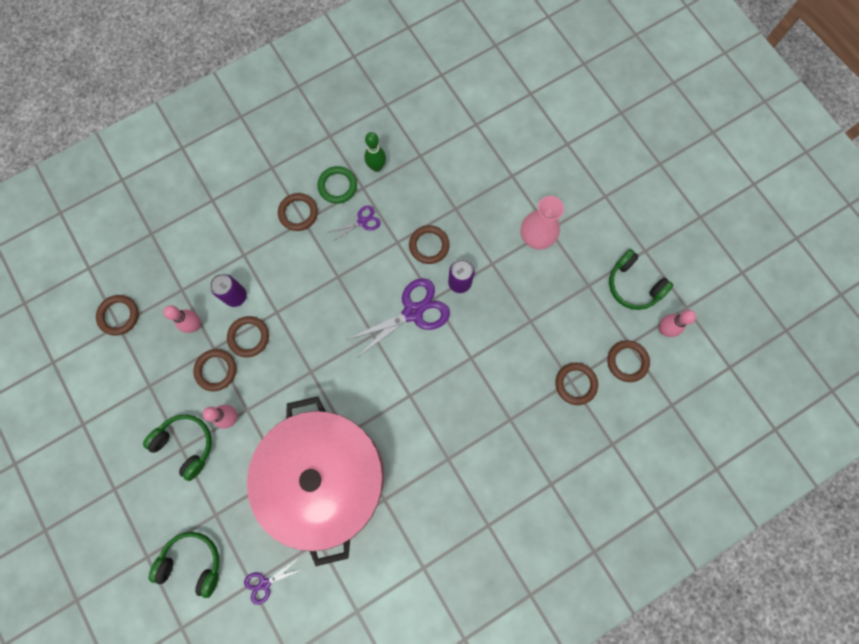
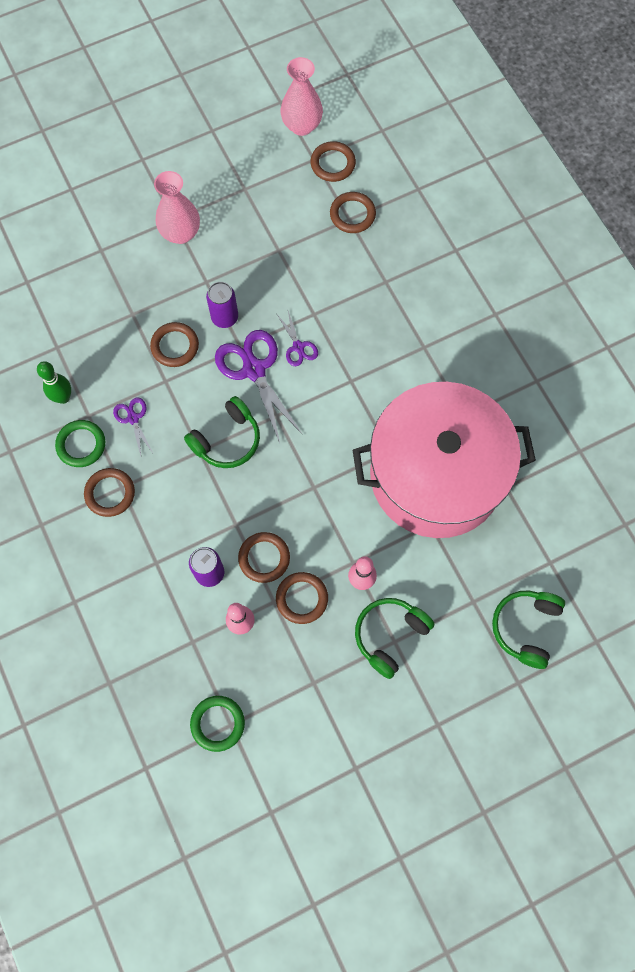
camera: 85 degrees left, 5 degrees down
brown ring [96,295,139,336] -> green ring [190,696,245,752]
purple scissors [244,560,303,605] -> purple scissors moved to [277,311,318,366]
green headphones [609,249,673,310] -> green headphones moved to [184,396,260,468]
pink bowling pin [659,310,696,337] -> pink vase [281,57,323,136]

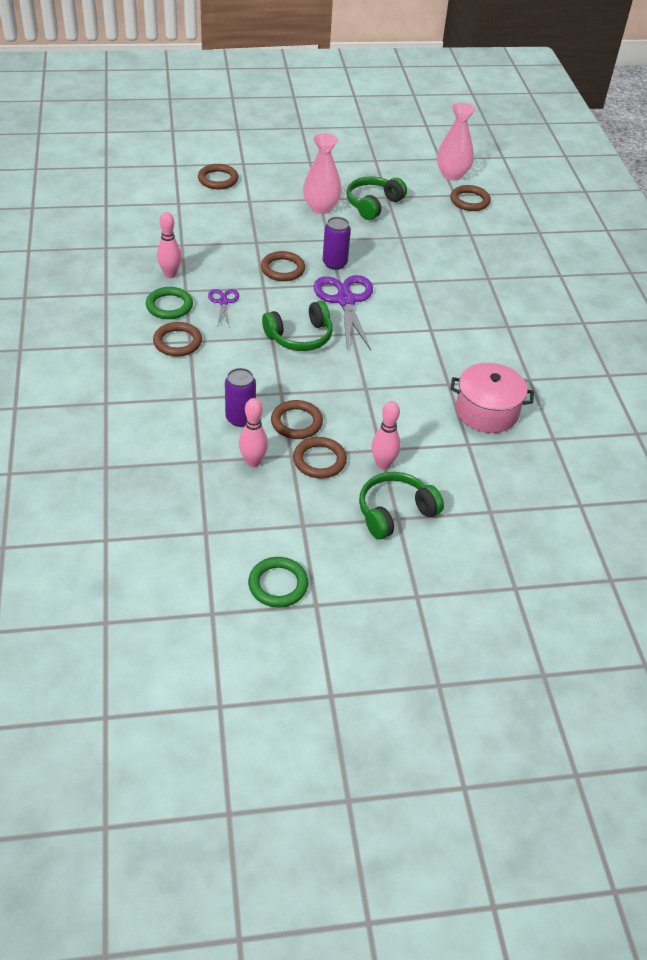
camera: 15 degrees right, 25 degrees down
green bowling pin [37,361,71,404] -> pink bowling pin [157,212,182,278]
green ring [190,696,245,752] -> green ring moved to [248,557,308,607]
purple scissors [277,311,318,366] -> none
brown ring [330,192,376,233] -> brown ring moved to [198,164,238,189]
pink pot [352,382,536,538] -> pink pot [450,363,534,433], size x0.48
green headphones [492,591,565,669] -> green headphones moved to [347,176,407,220]

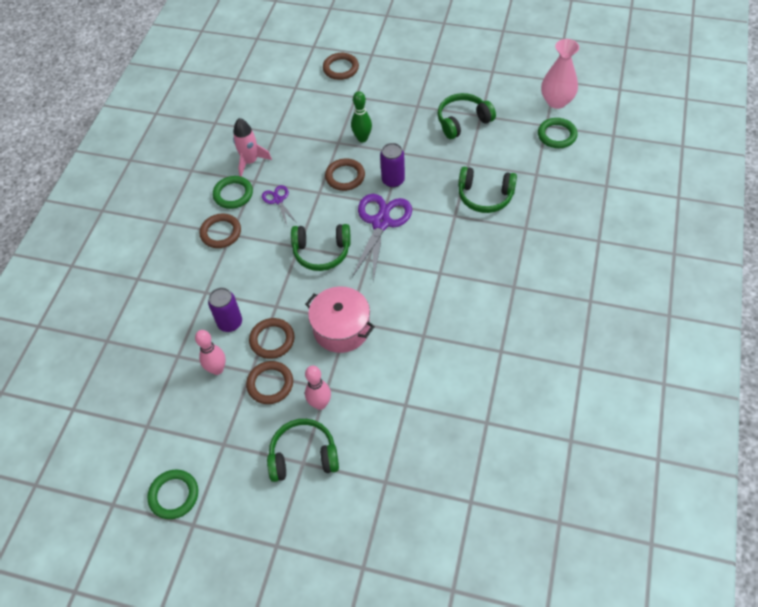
camera: 30 degrees right, 10 degrees up
pink bowling pin [157,212,182,278] -> pink rocket [233,118,272,177]
purple scissors [208,289,239,328] -> purple scissors turned 45 degrees counterclockwise [262,185,297,225]
pink vase [303,133,342,214] -> none
brown ring [450,185,491,211] -> green ring [538,118,578,148]
pink pot [450,363,534,433] -> pink pot moved to [305,286,375,353]
none -> green bowling pin [351,91,372,143]
none -> green headphones [458,167,517,213]

